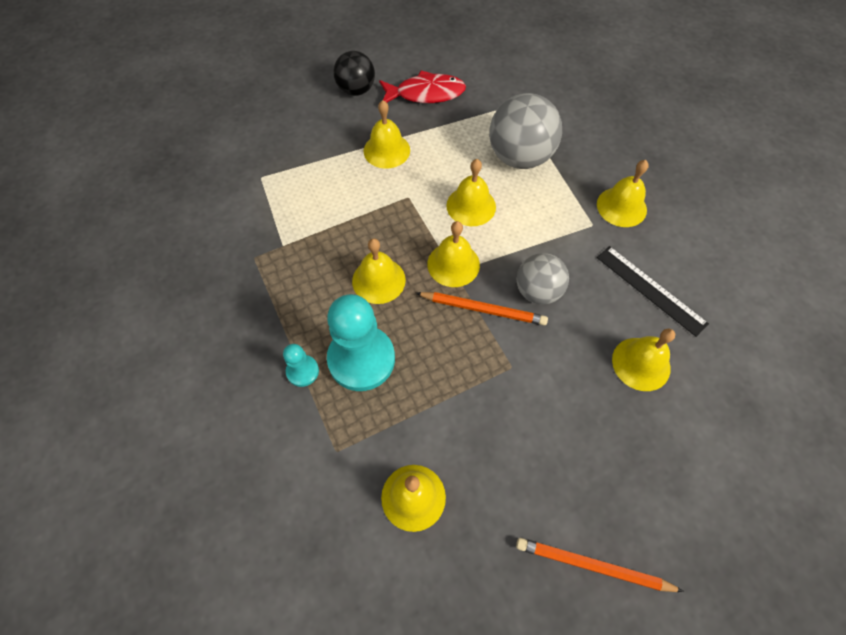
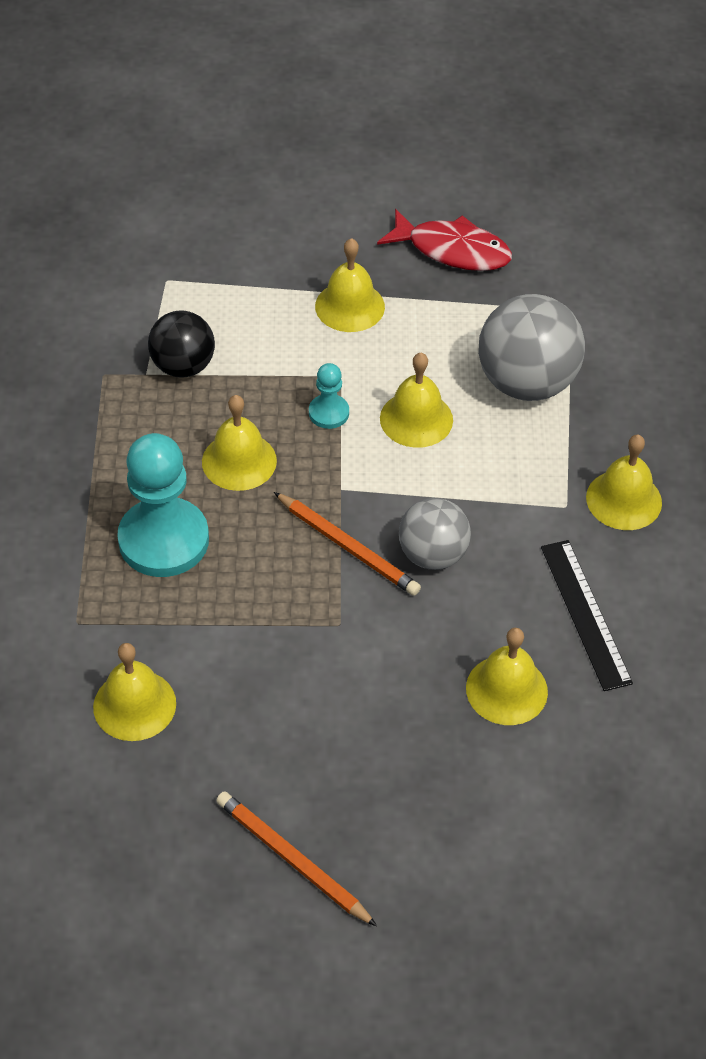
camera: 25 degrees right, 10 degrees down
turquoise pawn [283,344,319,387] -> turquoise pawn moved to [309,363,349,429]
black ball [333,51,375,96] -> black ball moved to [148,310,215,378]
yellow bell [427,221,480,287] -> none

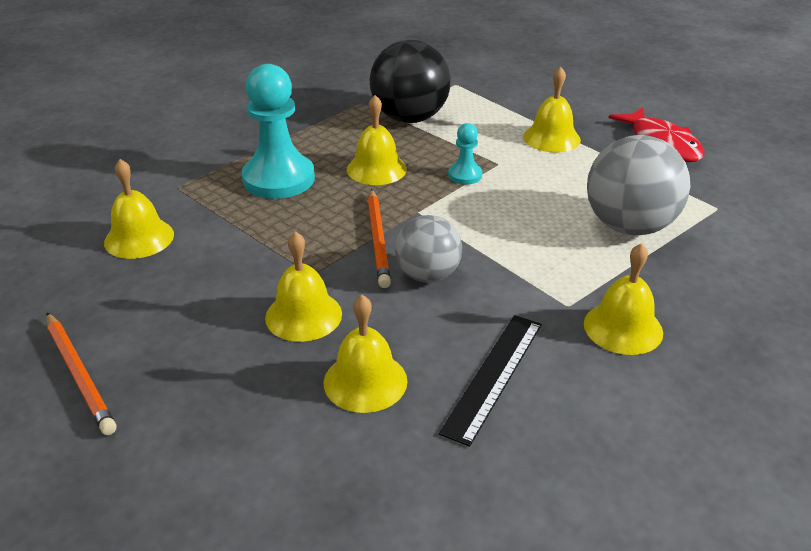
camera: 45 degrees right, 15 degrees down
black ball [148,310,215,378] -> black ball [370,40,450,123], size x1.58
orange pencil [216,791,377,927] -> orange pencil turned 150 degrees clockwise [46,313,117,435]
yellow bell [380,353,453,448] -> yellow bell moved to [265,231,342,342]

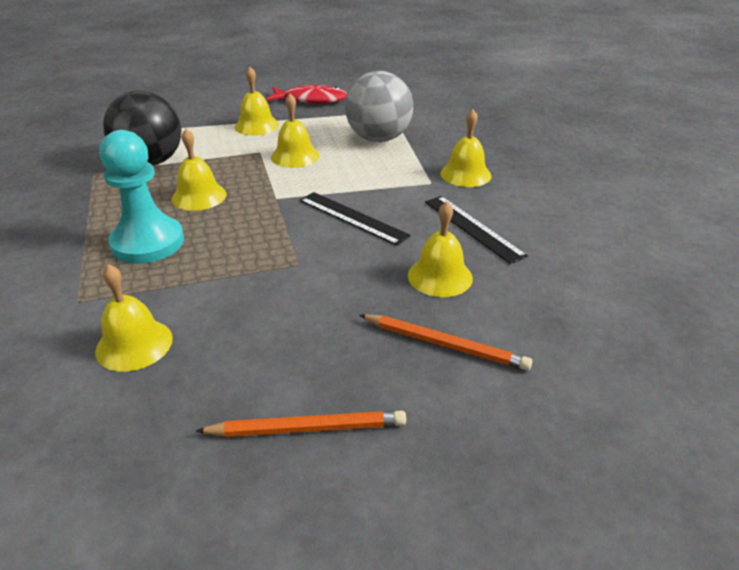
camera: 60 degrees left, 0 degrees up
yellow bell [265,231,342,342] -> yellow bell moved to [271,93,319,168]
orange pencil [368,189,391,288] -> orange pencil moved to [359,314,533,371]
grey ball [395,215,462,283] -> black ruler [299,192,411,246]
turquoise pawn [448,123,482,185] -> none

